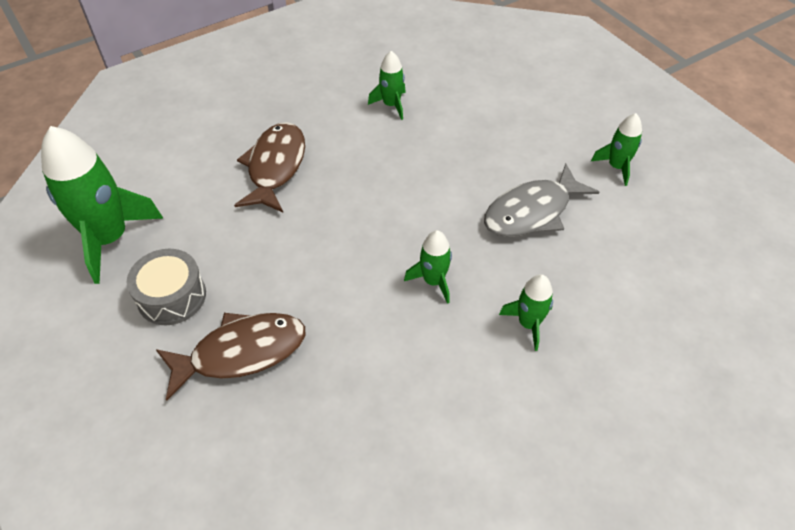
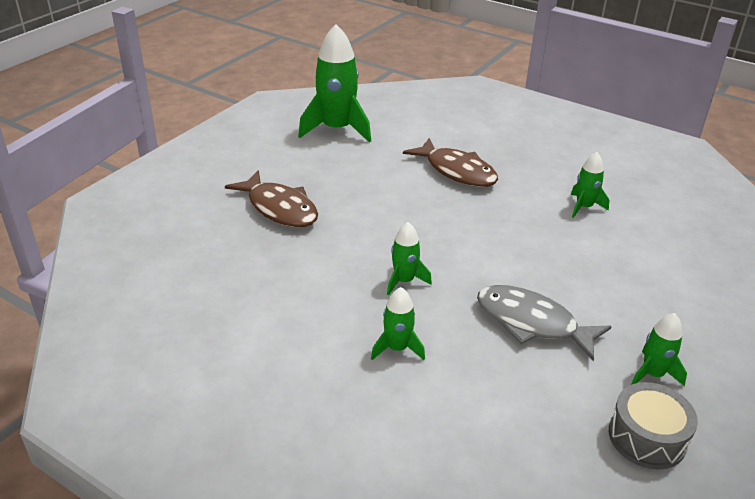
camera: 65 degrees right, 15 degrees down
grey drum [127,249,206,325] -> grey drum moved to [609,382,698,470]
brown fish [234,122,305,212] -> brown fish turned 60 degrees clockwise [403,138,498,187]

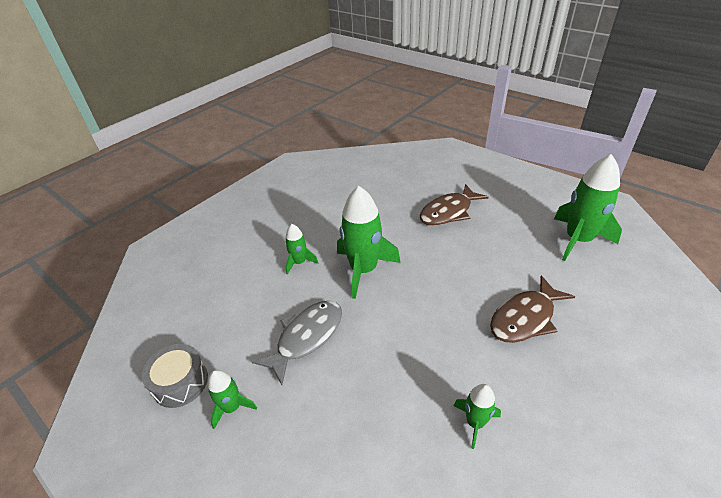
camera: 100 degrees right, 5 degrees up
green rocket [387,222,432,295] -> green rocket [337,186,401,299], size x1.95

